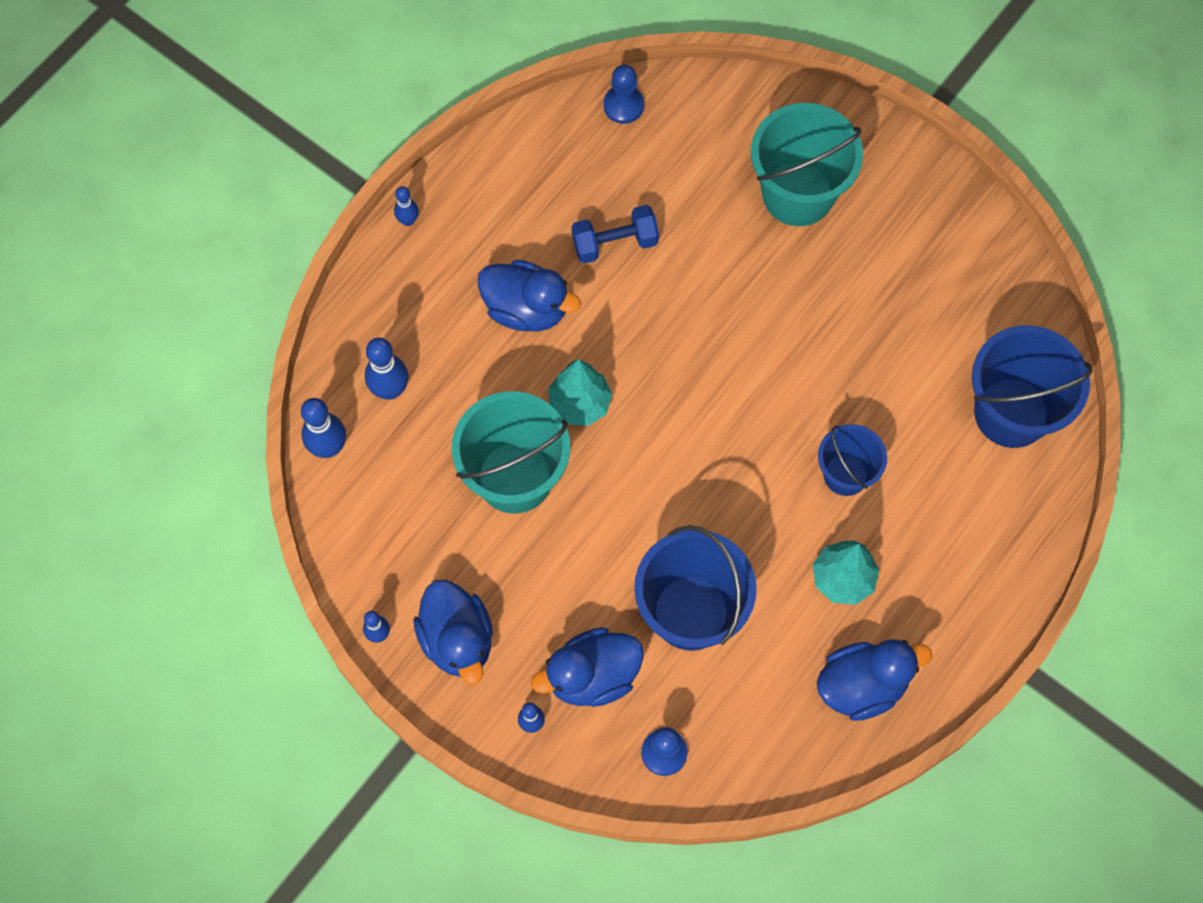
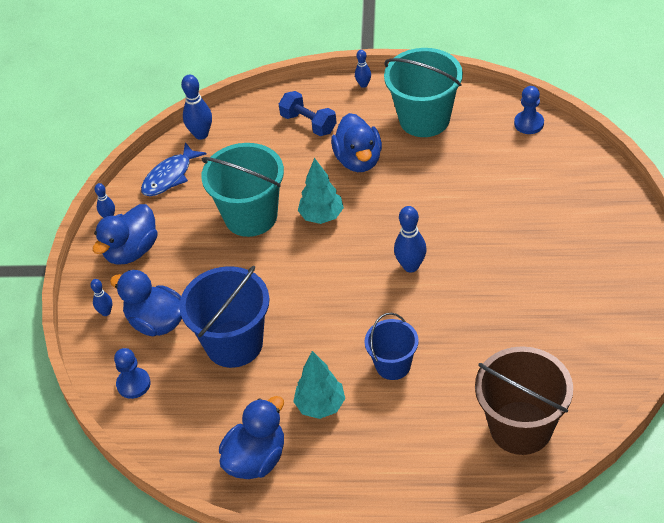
camera: 60 degrees right, 20 degrees down
blue bowling pin [365,338,409,400] -> blue bowling pin moved to [394,206,427,272]
blue dumbbell [572,205,659,263] -> blue dumbbell moved to [279,91,337,136]
turquoise bucket [751,103,863,226] -> turquoise bucket moved to [384,48,463,137]
blue duck [817,639,932,721] -> blue duck turned 90 degrees counterclockwise [219,396,284,479]
blue bucket [972,325,1093,448] -> brown bucket [475,346,573,455]
none -> blue fish [141,142,206,196]

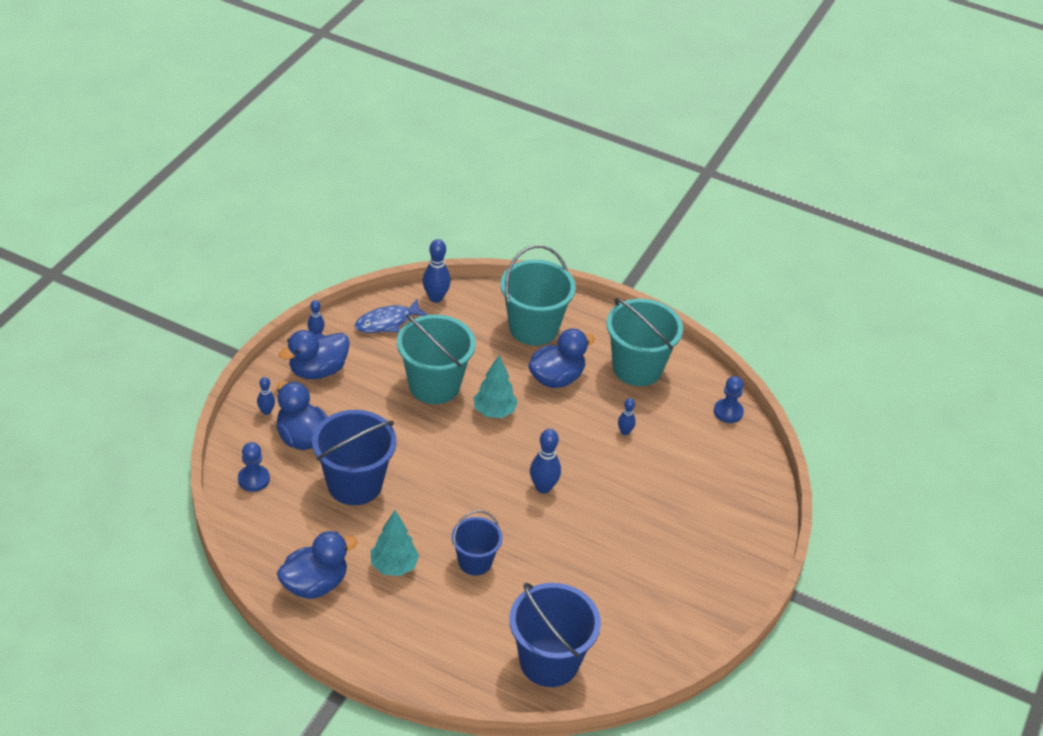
camera: 15 degrees right, 5 degrees down
blue dumbbell [279,91,337,136] -> turquoise bucket [500,245,576,346]
blue duck [331,113,382,172] -> blue duck turned 135 degrees counterclockwise [528,329,595,388]
blue bowling pin [355,50,371,88] -> blue bowling pin moved to [618,398,636,435]
brown bucket [475,346,573,455] -> blue bucket [509,583,601,687]

